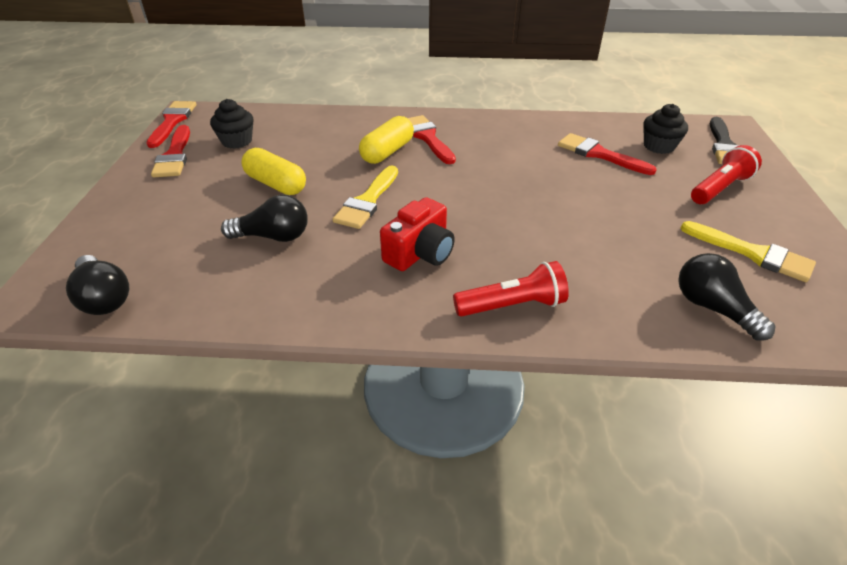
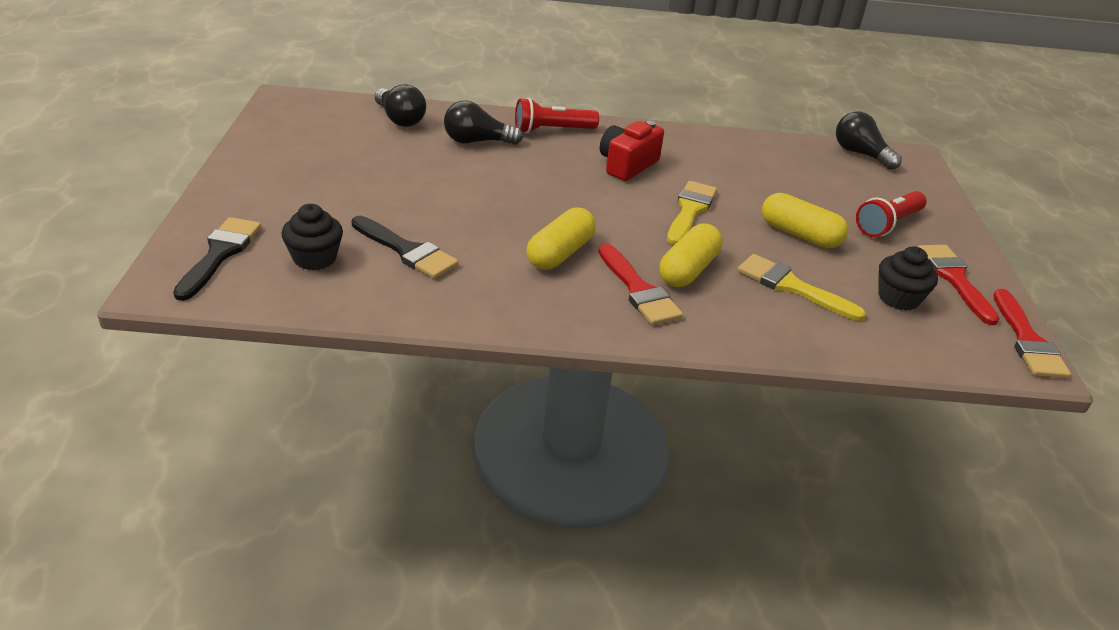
camera: 175 degrees right, 5 degrees down
black light bulb [221,194,308,242] -> black light bulb moved to [444,101,523,145]
red brush [558,133,657,175] -> black brush [351,216,459,279]
yellow brush [681,221,816,282] -> yellow brush moved to [737,254,866,321]
red flashlight [691,145,762,204] -> red flashlight moved to [856,191,926,237]
none -> yellow capsule [526,207,596,270]

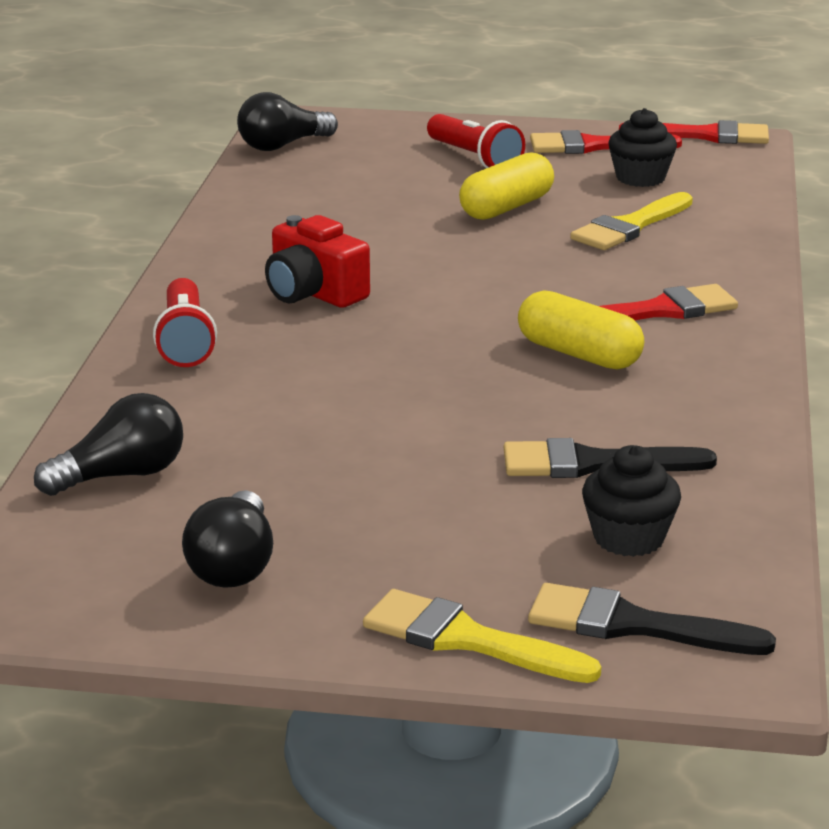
camera: 80 degrees left, 10 degrees down
black brush [351,216,459,279] -> black brush turned 135 degrees counterclockwise [504,438,717,478]
black light bulb [444,101,523,145] -> black light bulb moved to [182,490,273,588]
yellow capsule [660,223,722,287] -> none
yellow brush [667,181,717,245] -> yellow brush moved to [363,589,601,683]

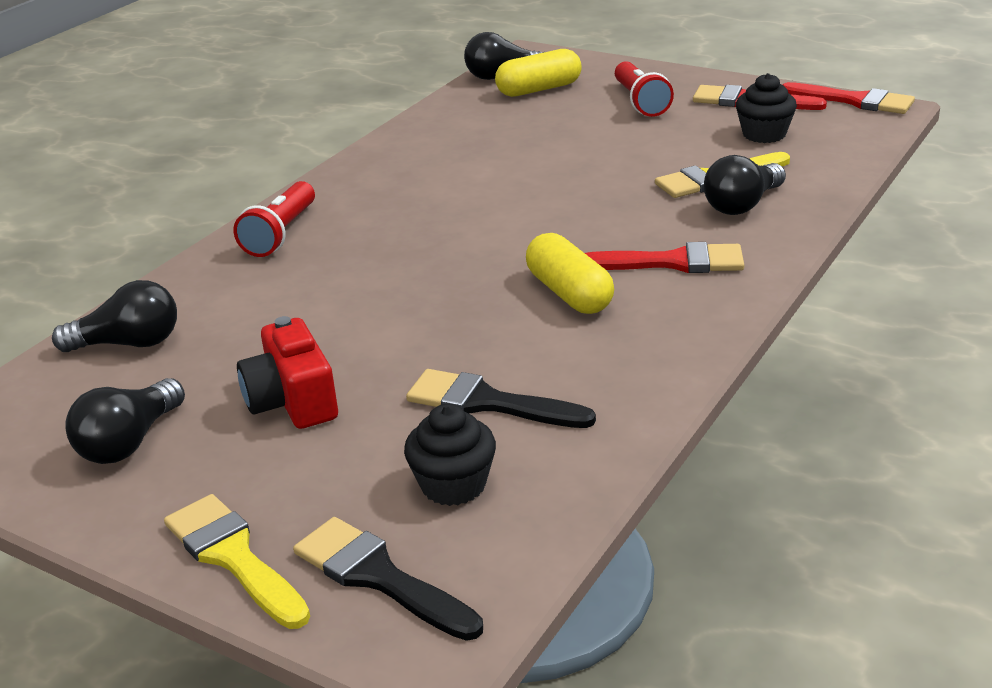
camera: 25 degrees right, 5 degrees up
red camera [265,215,370,308] -> red camera moved to [237,316,338,429]
yellow capsule [459,152,554,220] -> yellow capsule moved to [495,49,581,97]
none -> black light bulb [704,155,786,215]

